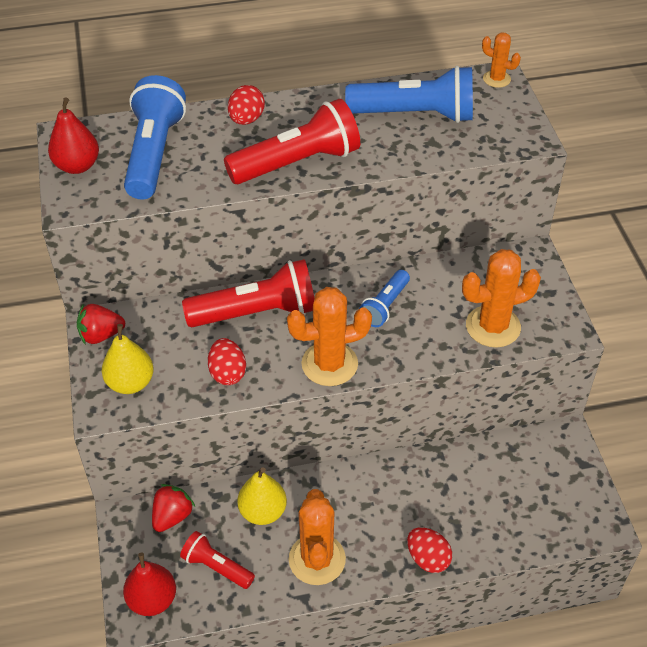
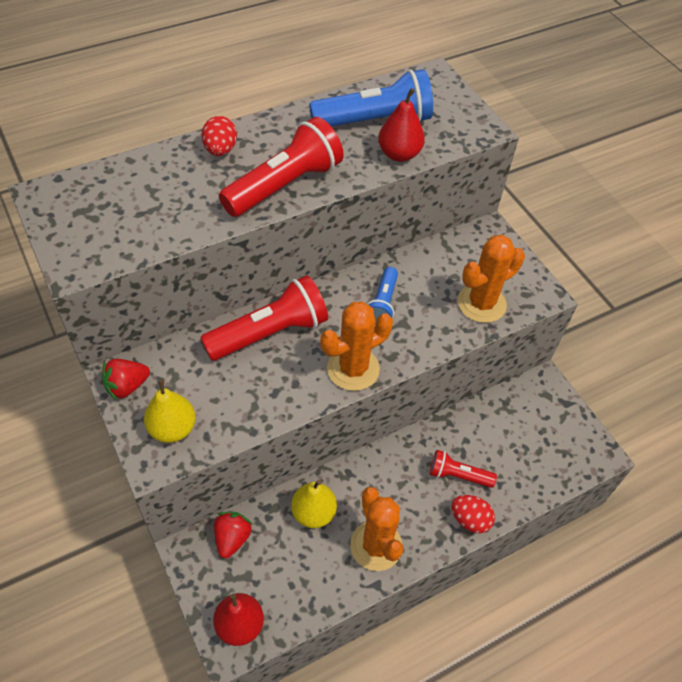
camera: 20 degrees left, 5 degrees up
red pear [48,98,99,174] -> red pear moved to [378,88,425,162]
blue flashlight [124,75,186,200] -> none
red flashlight [180,531,255,589] -> red flashlight moved to [430,450,497,488]
red egg [208,338,246,385] -> none
orange cactus [482,32,521,88] -> none

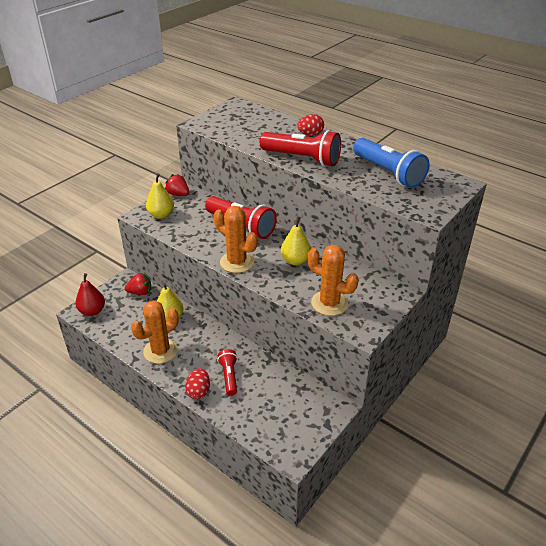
camera: 70 degrees right, 15 degrees down
blue flashlight [367,267,398,324] -> yellow pear [281,217,311,265]
red pear [378,88,425,162] -> none

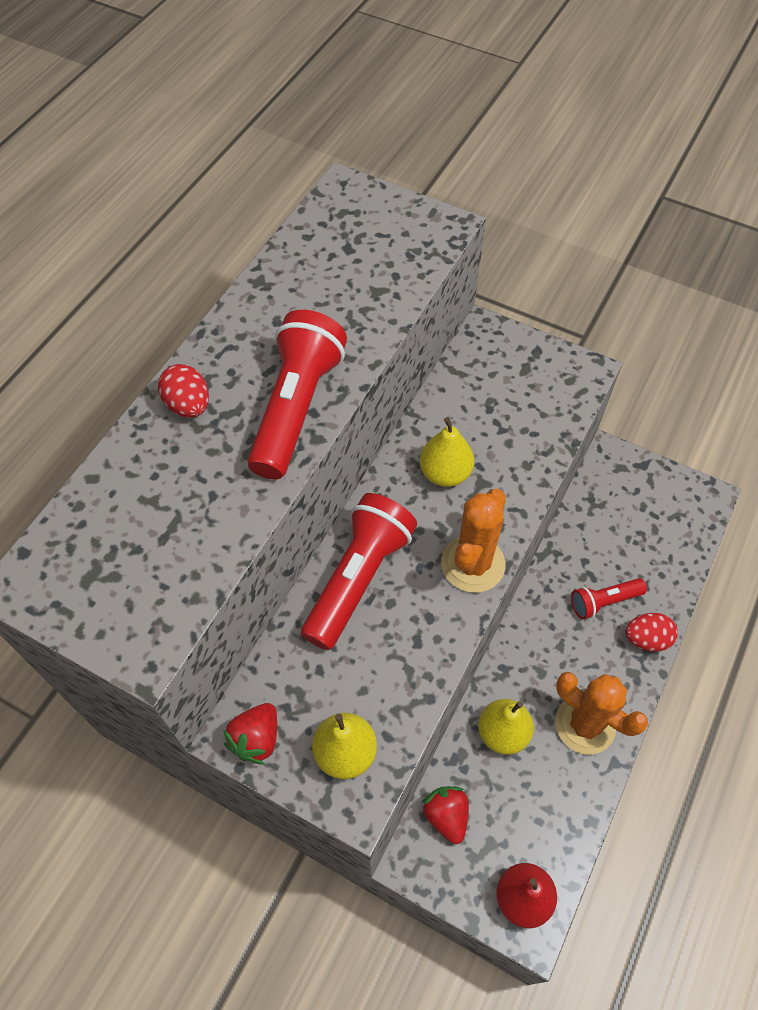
camera: 100 degrees left, 20 degrees up
orange cactus [308,245,359,316] -> none
blue flashlight [353,138,429,188] -> none

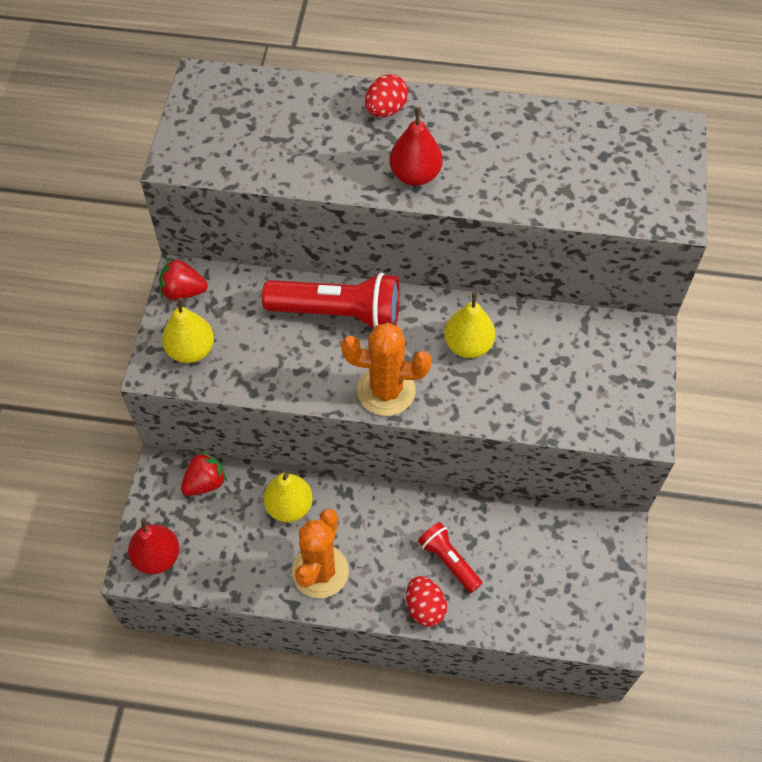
camera: 70 degrees right, 0 degrees up
red flashlight [247,310,347,480] -> red pear [389,107,443,186]

